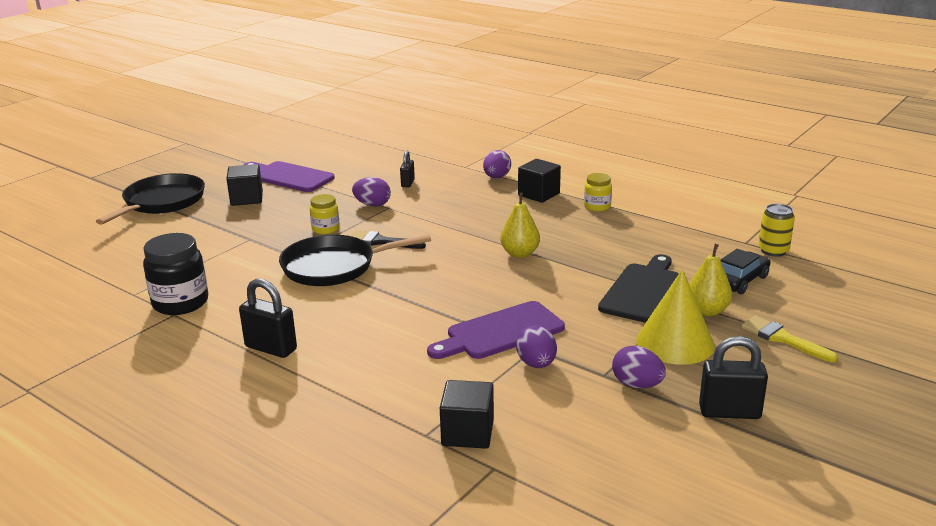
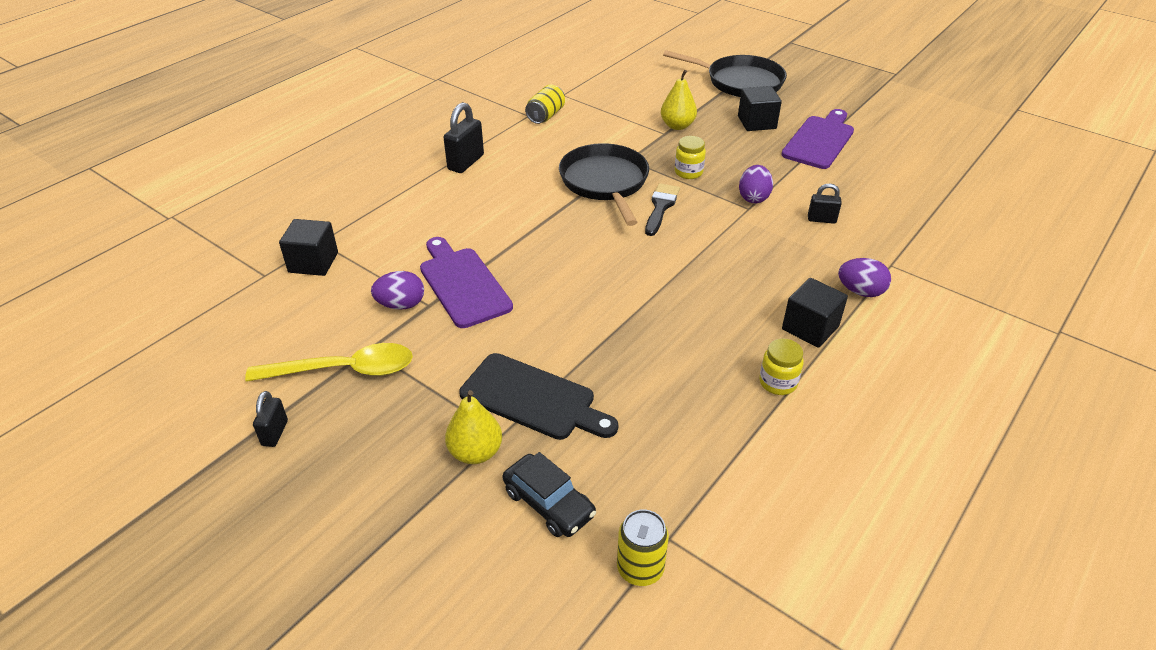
camera: 90 degrees right, 15 degrees up
black jar [143,233,208,315] -> yellow can [525,85,565,124]
yellow pear [500,192,540,258] -> yellow pear moved to [661,70,697,130]
purple egg [612,346,666,389] -> yellow spoon [245,343,413,382]
yellow cone [636,269,715,365] -> none
black padlock [699,336,768,419] -> black padlock [253,391,288,447], size x0.60
yellow brush [741,316,838,362] -> none

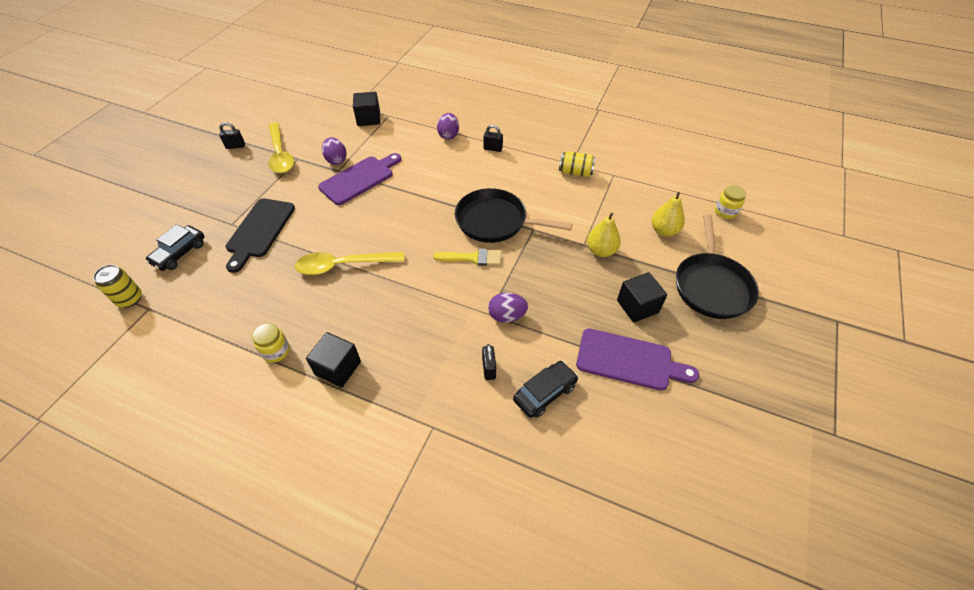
camera: 75 degrees right, 10 degrees up
black padlock [444,102,484,173] -> black padlock [484,125,503,152], size x0.60
yellow pear [445,390,502,464] -> yellow pear moved to [651,192,685,237]
black pan [559,143,649,226] -> black pan turned 135 degrees counterclockwise [455,188,572,243]
black brush [645,183,680,236] -> yellow brush [433,249,501,266]
yellow jar [675,136,706,179] -> yellow jar moved to [715,185,746,219]
purple egg [838,258,891,297] -> purple egg moved to [437,113,459,140]
none -> yellow spoon [295,252,404,275]
none -> black car [513,361,578,418]

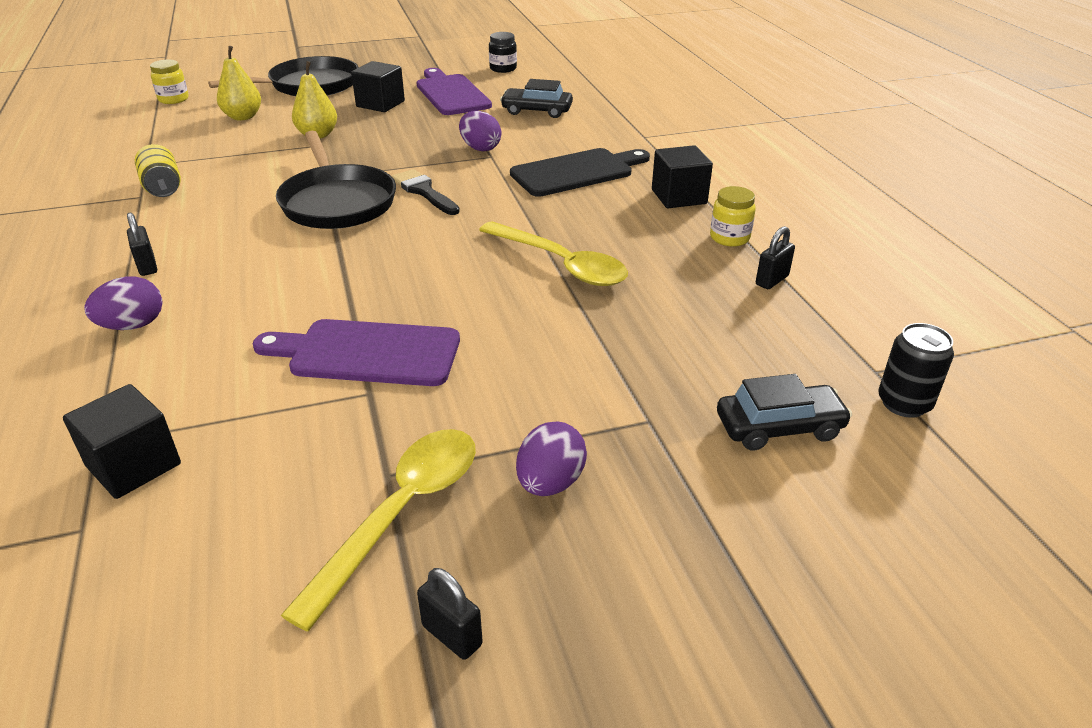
camera: 130 degrees left, 15 degrees down
yellow can [93,265,142,308] -> black can [878,323,954,418]
black cutting board [226,198,295,273] -> black cutting board moved to [510,148,650,197]
purple egg [322,137,347,165] -> purple egg moved to [516,421,587,496]
yellow brush [433,249,501,266] -> black brush [392,169,460,215]
black padlock [482,344,496,380] -> black padlock moved to [756,226,795,289]
none -> black jar [489,32,517,73]

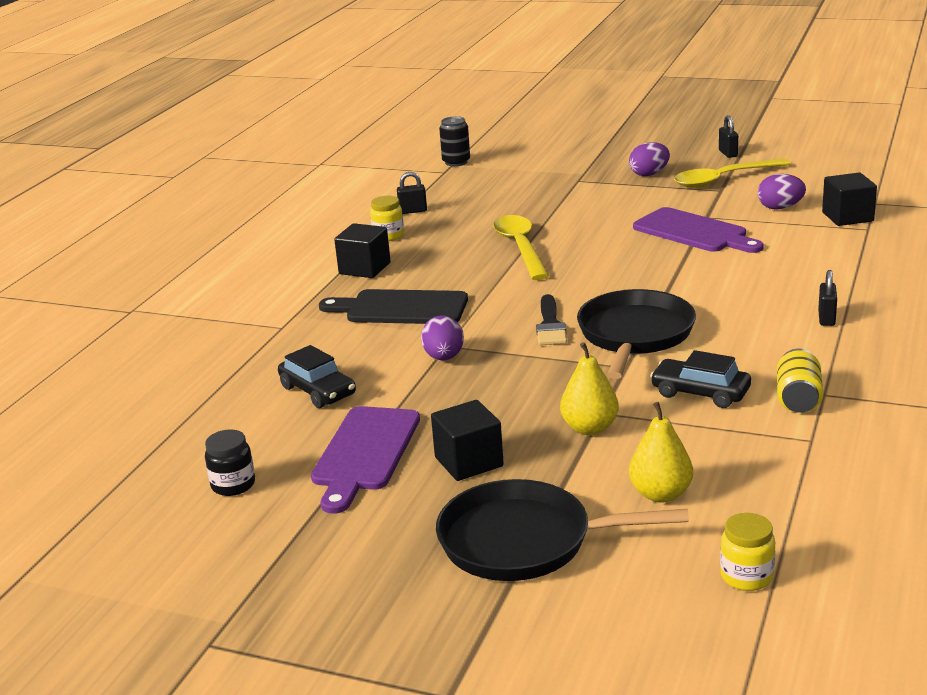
camera: 140 degrees left, 10 degrees down
purple egg [84,277,162,330] -> purple egg moved to [758,174,806,210]
black car [717,374,852,451] -> black car moved to [650,350,751,408]

